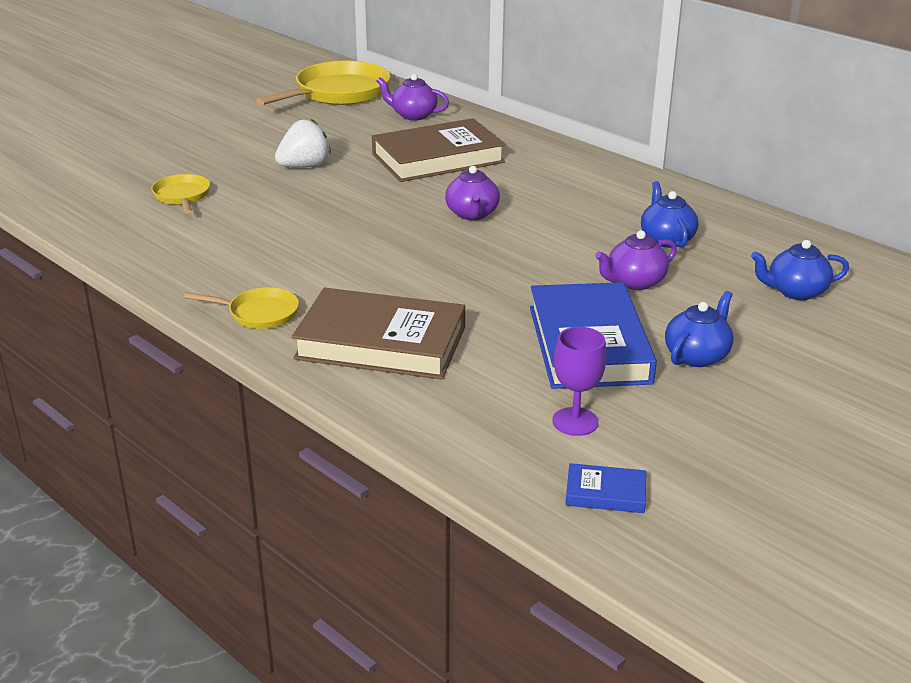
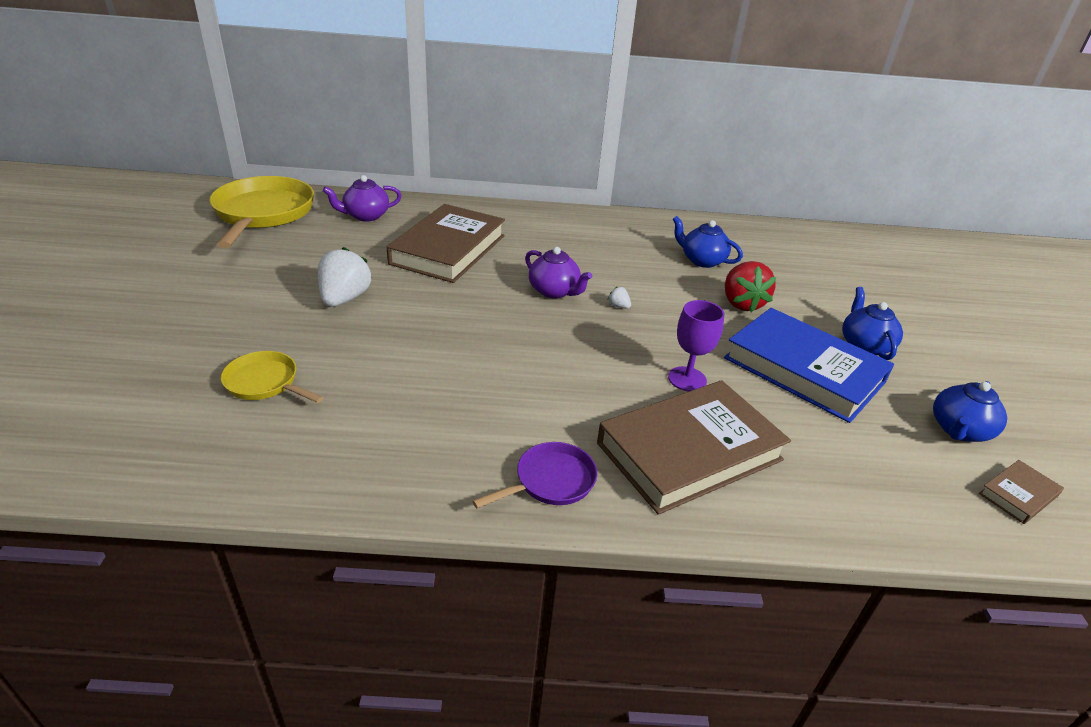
camera: 45 degrees left, 5 degrees up
yellow pan [184,287,299,329] -> purple pan [472,442,597,508]
purple goblet [552,327,606,436] -> purple goblet moved to [668,300,725,391]
blue book [565,463,646,513] -> brown book [979,460,1064,524]
purple teapot [595,230,677,290] -> red strawberry [725,261,776,312]
blue teapot [751,240,849,300] -> blue teapot moved to [933,381,1007,442]
none -> white strawberry [608,287,631,309]

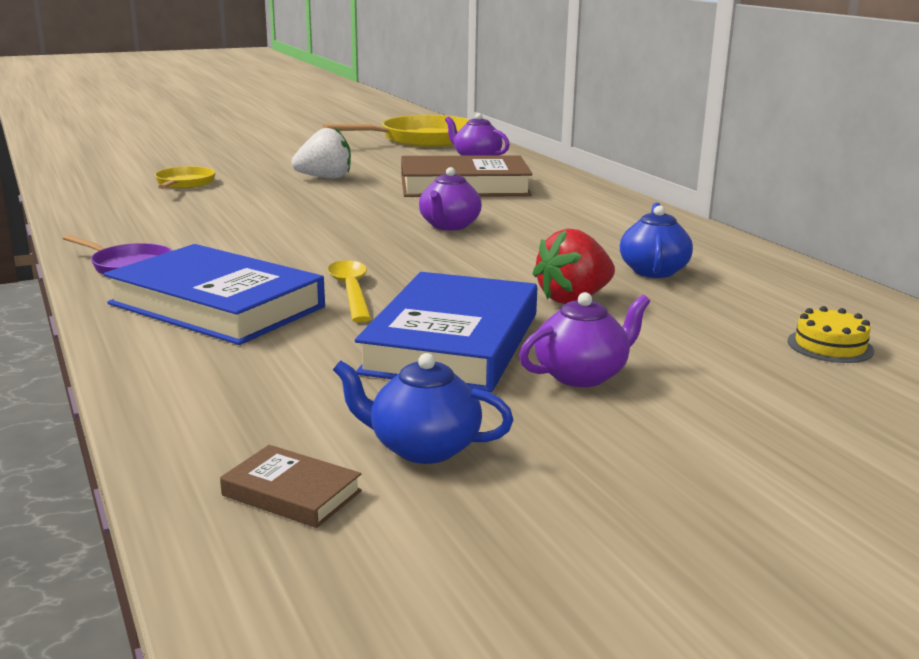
camera: 65 degrees right, 15 degrees down
brown book [597,380,791,515] -> blue book [104,244,325,345]
white strawberry [608,287,631,309] -> none
purple goblet [668,300,725,391] -> yellow spoon [328,260,372,322]
blue teapot [842,287,903,360] -> purple teapot [519,292,650,387]
none -> yellow cake [787,306,874,363]

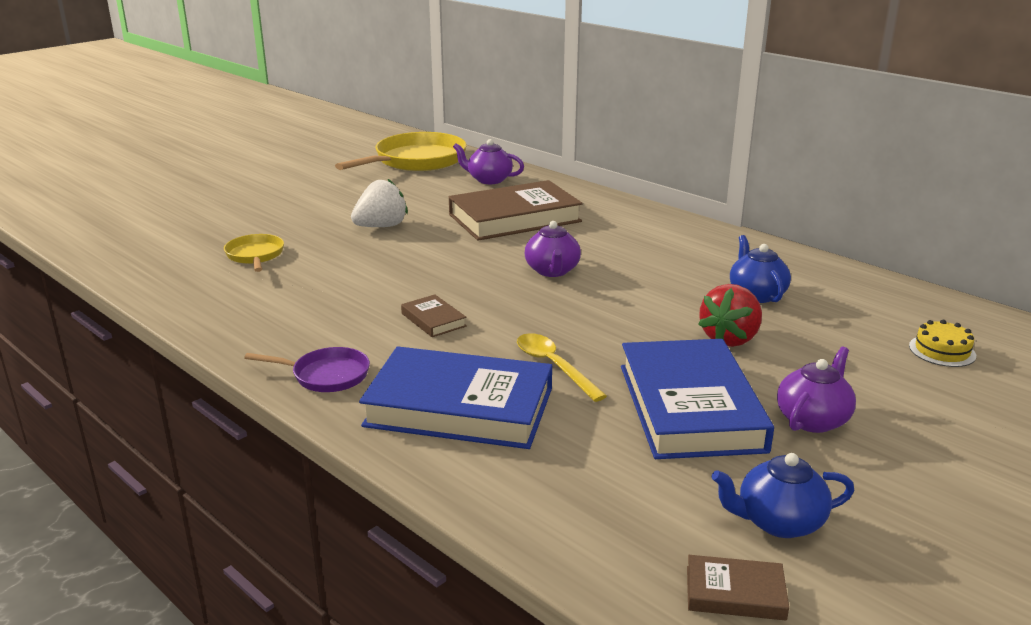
camera: 20 degrees left, 5 degrees up
none -> brown book [401,295,467,337]

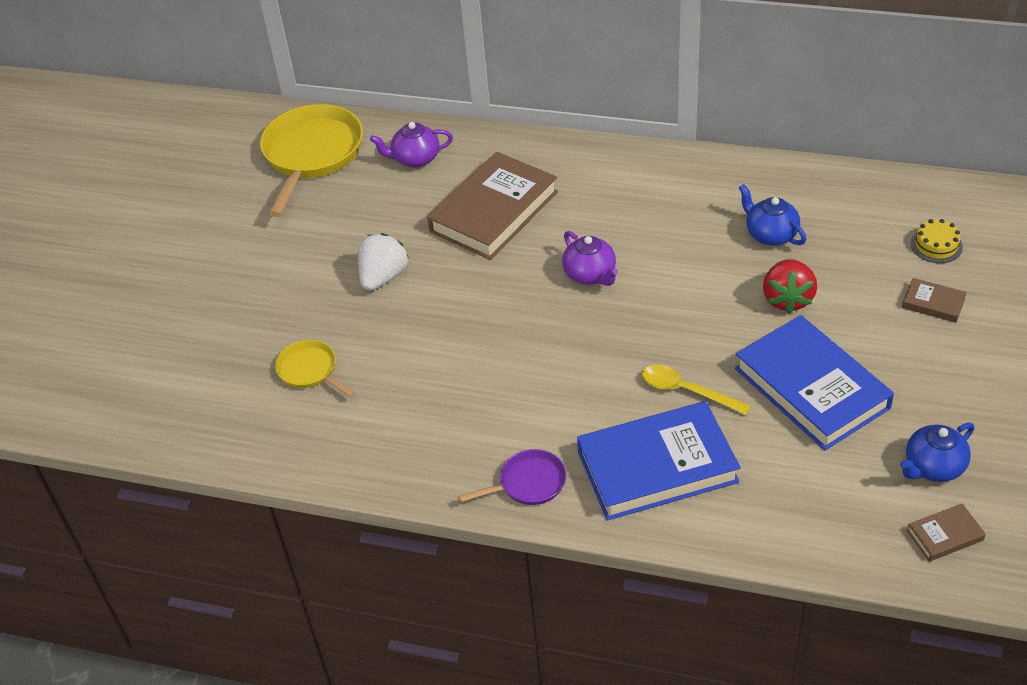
camera: 25 degrees left, 20 degrees up
brown book [401,295,467,337] -> brown book moved to [902,278,967,323]
purple teapot [777,347,856,433] -> none

